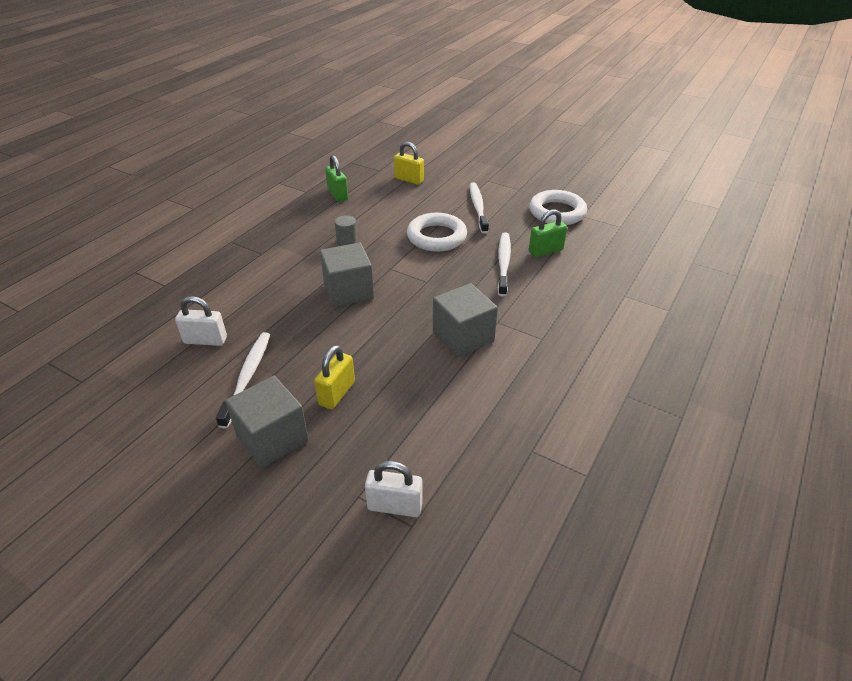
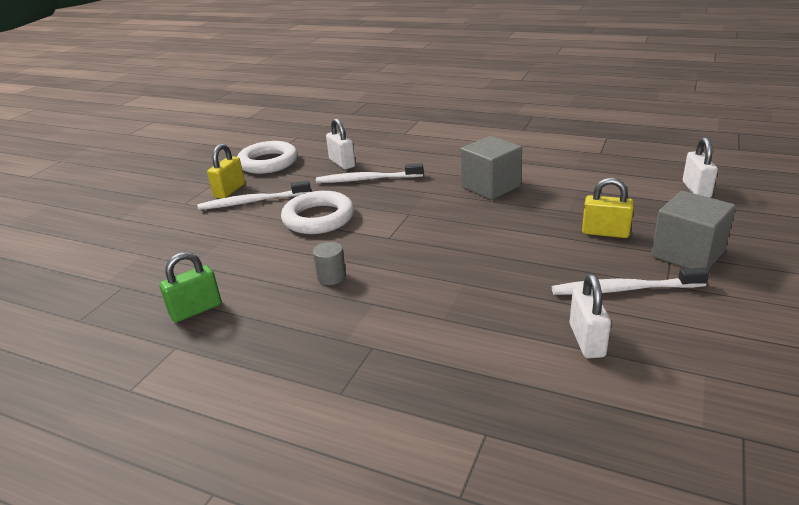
camera: 95 degrees left, 10 degrees down
grey cube [320,243,374,307] -> none
yellow padlock [394,142,424,185] -> yellow padlock moved to [207,144,245,199]
green padlock [529,209,567,257] -> white padlock [326,118,355,170]

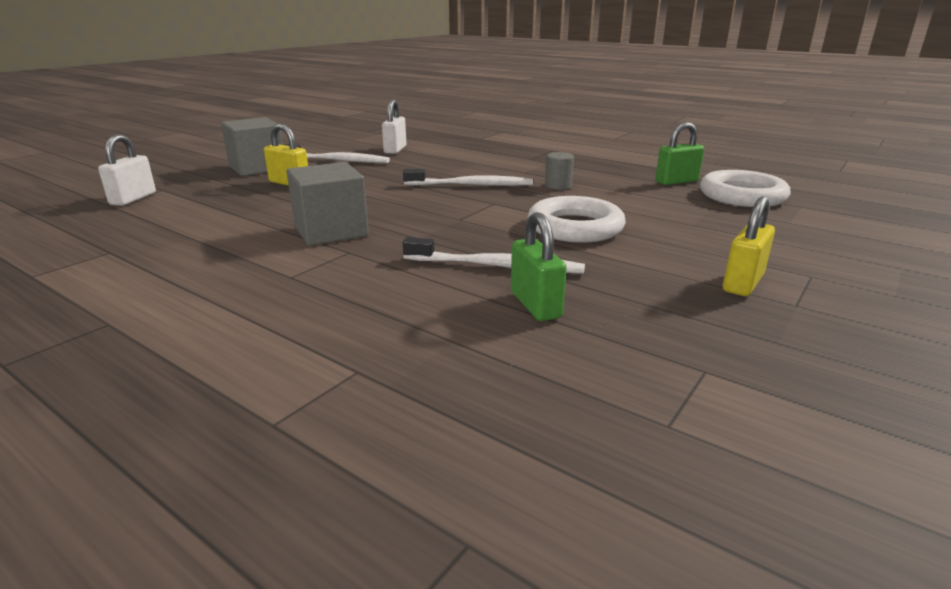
camera: 170 degrees left, 5 degrees down
white toothbrush [197,180,311,210] -> white toothbrush moved to [403,169,533,186]
white ring [237,141,298,174] -> white ring moved to [700,170,791,207]
white padlock [326,118,355,170] -> green padlock [511,212,567,321]

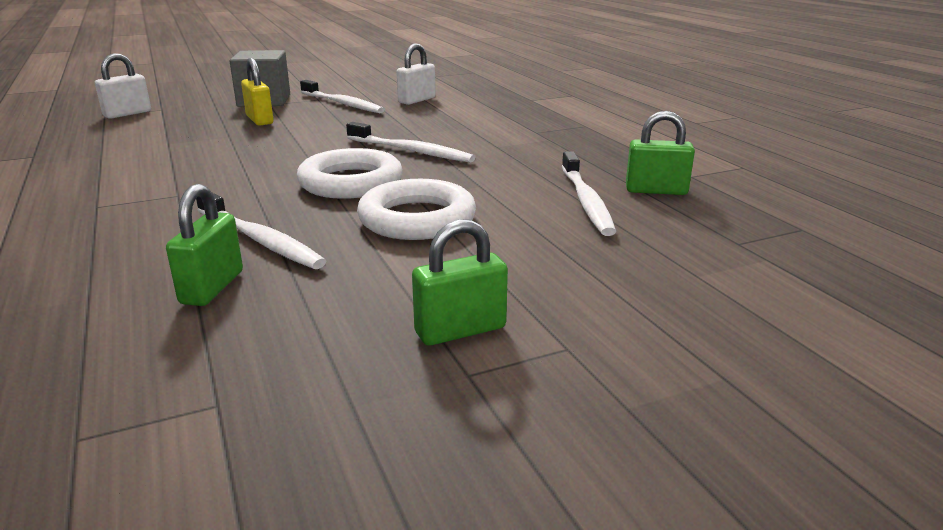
camera: 30 degrees right, 0 degrees up
grey cube [287,162,369,246] -> none
grey cylinder [545,152,574,190] -> none
white ring [700,170,791,207] -> white ring moved to [297,148,403,199]
yellow padlock [723,196,775,296] -> green padlock [412,219,508,346]
none -> white toothbrush [562,151,616,236]

